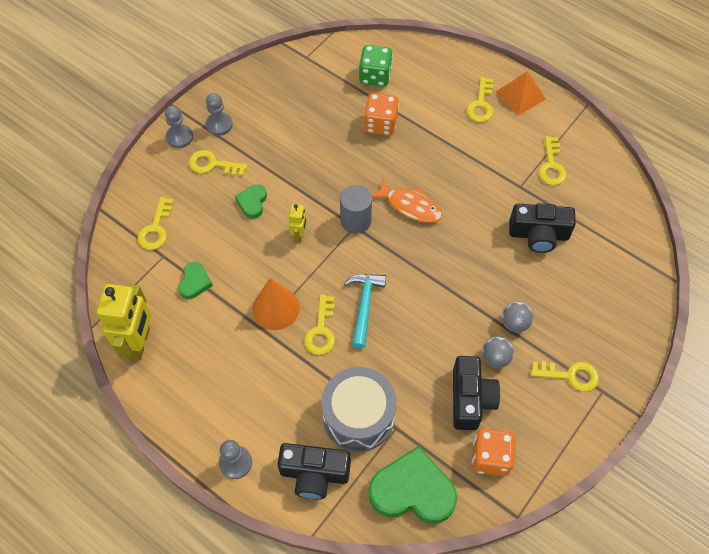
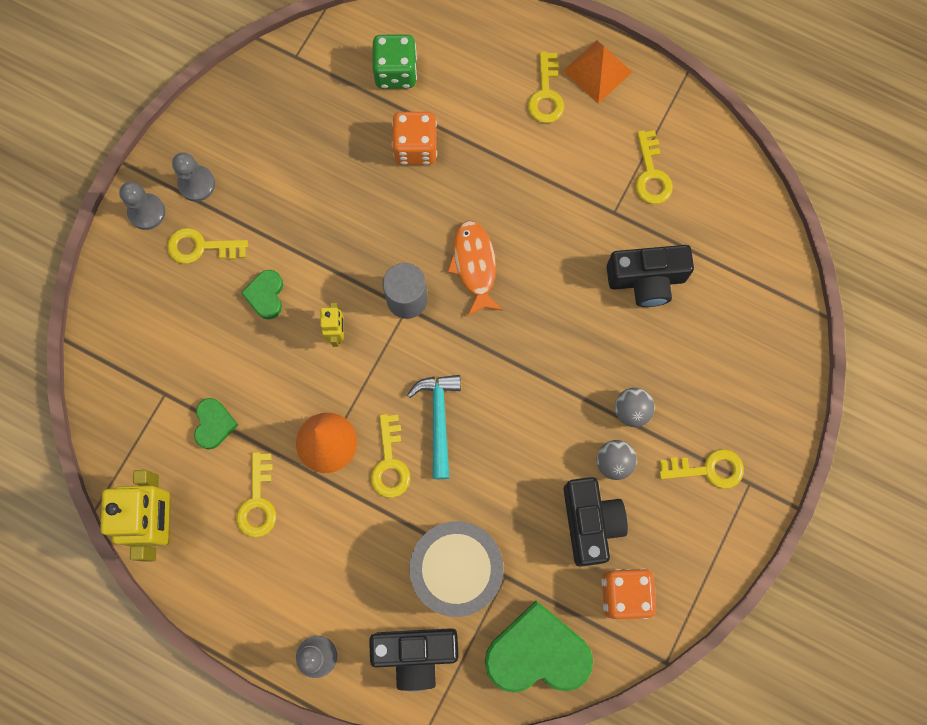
camera: 10 degrees left, 15 degrees up
yellow key [138,197,173,250] -> yellow key moved to [236,452,276,538]
orange fish [372,179,442,223] -> orange fish turned 120 degrees counterclockwise [447,221,503,317]

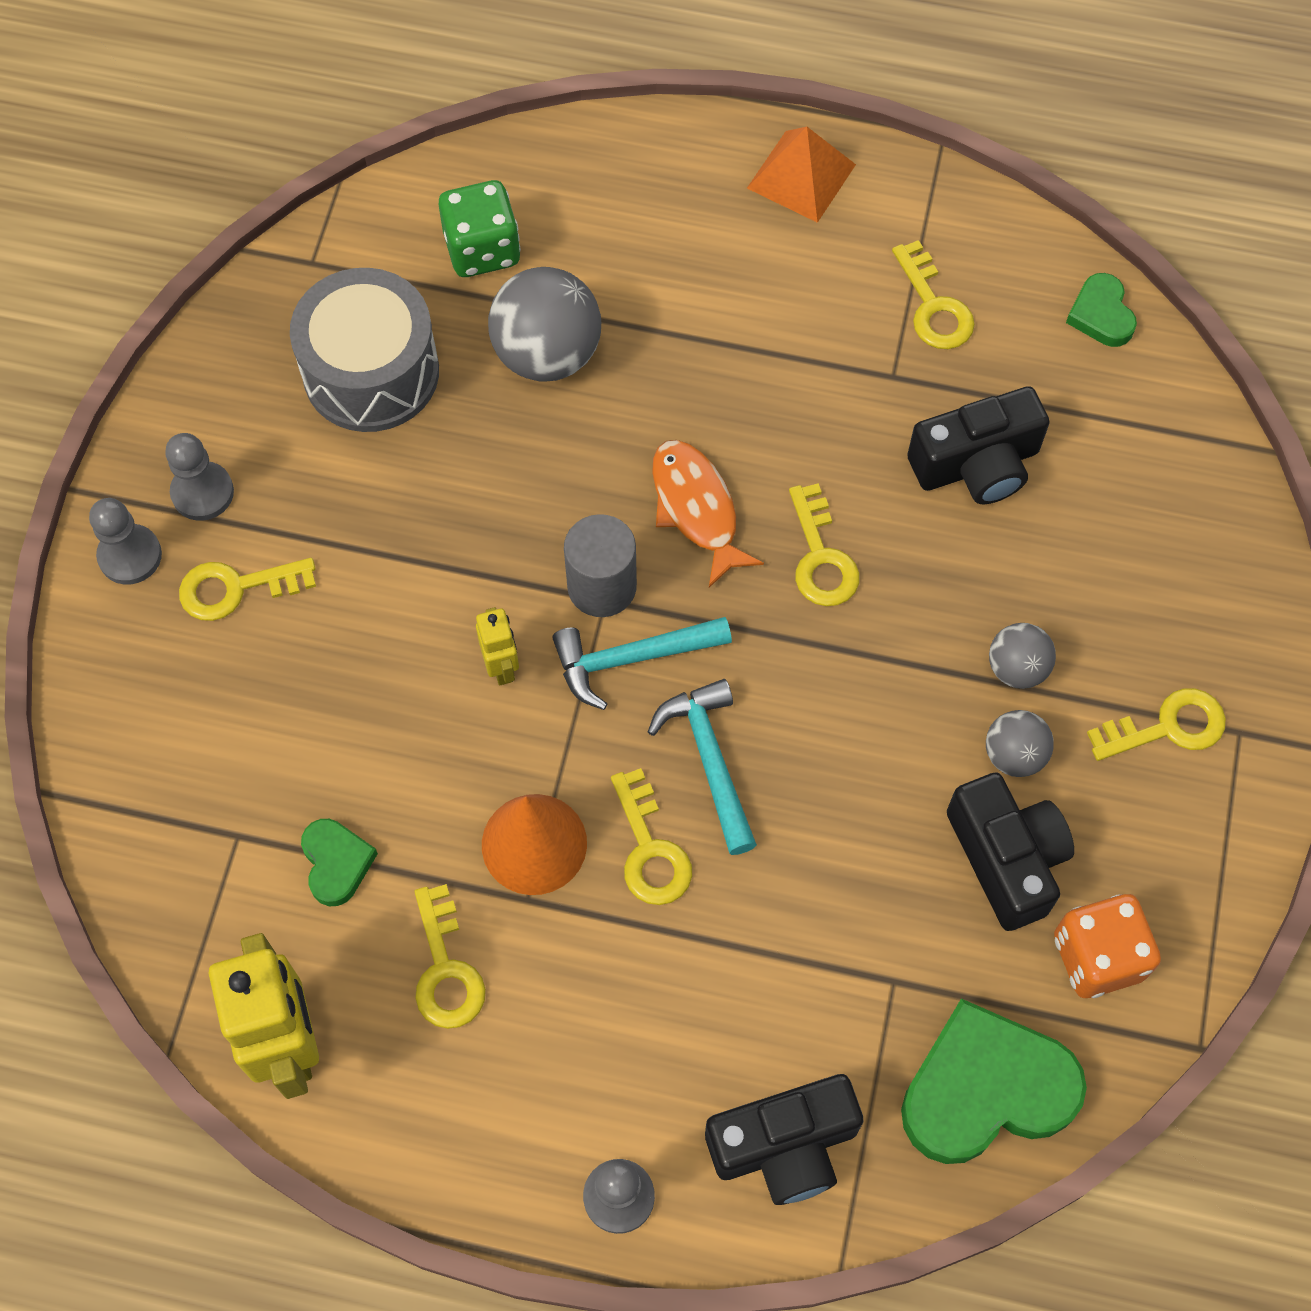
camera: 15 degrees left, 10 degrees down
green heart [241,270,283,320] -> green heart moved to [1066,273,1137,347]
orange dice [392,112,437,165] -> grey ball [488,267,601,381]
grey drum [409,521,503,617] -> grey drum moved to [290,268,439,432]
yellow key [528,51,564,123] -> yellow key moved to [789,483,860,606]
none -> turquoise hammer [552,617,732,710]

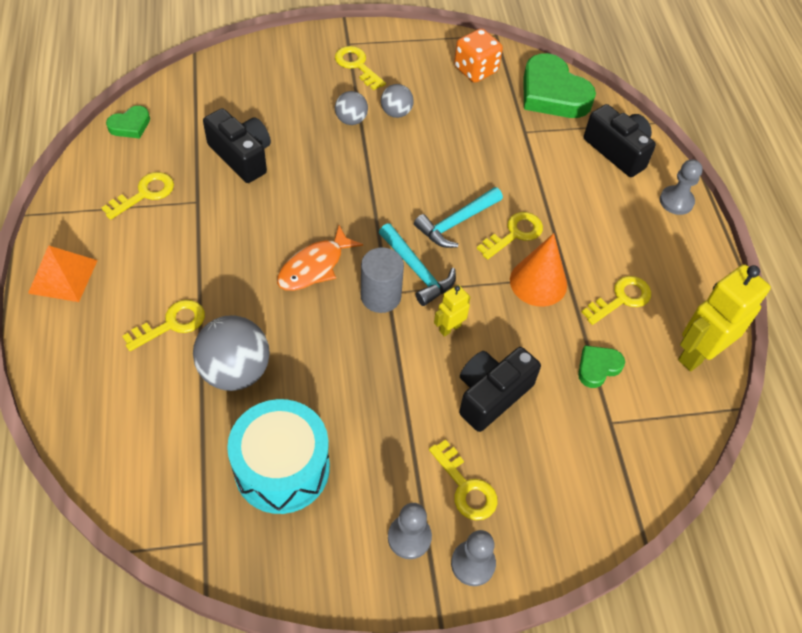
camera: 115 degrees left, 10 degrees down
grey drum [290,268,439,432] -> turquoise drum [227,399,330,514]
green dice [439,180,521,277] -> none
yellow key [789,483,860,606] -> yellow key moved to [122,300,205,351]
black camera [947,772,1074,931] -> black camera moved to [459,347,541,432]

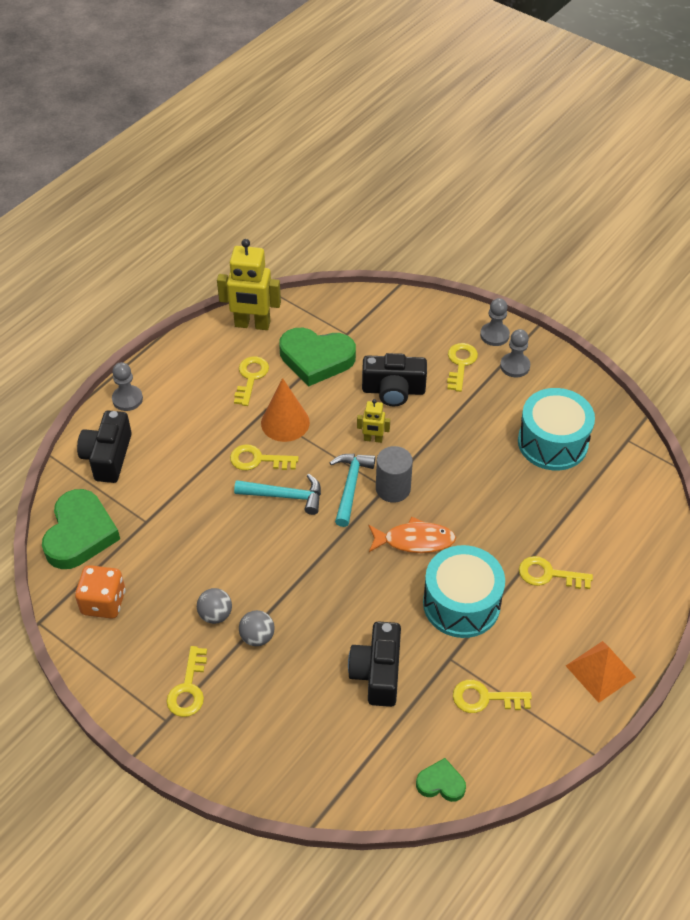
camera: 130 degrees left, 5 degrees down
grey ball [193,316,270,391] -> none
green heart [578,345,625,388] -> green heart [279,328,356,386], size x2.00
yellow key [582,276,651,325] -> yellow key turned 90 degrees clockwise [234,356,269,406]
none -> turquoise drum [423,545,505,638]

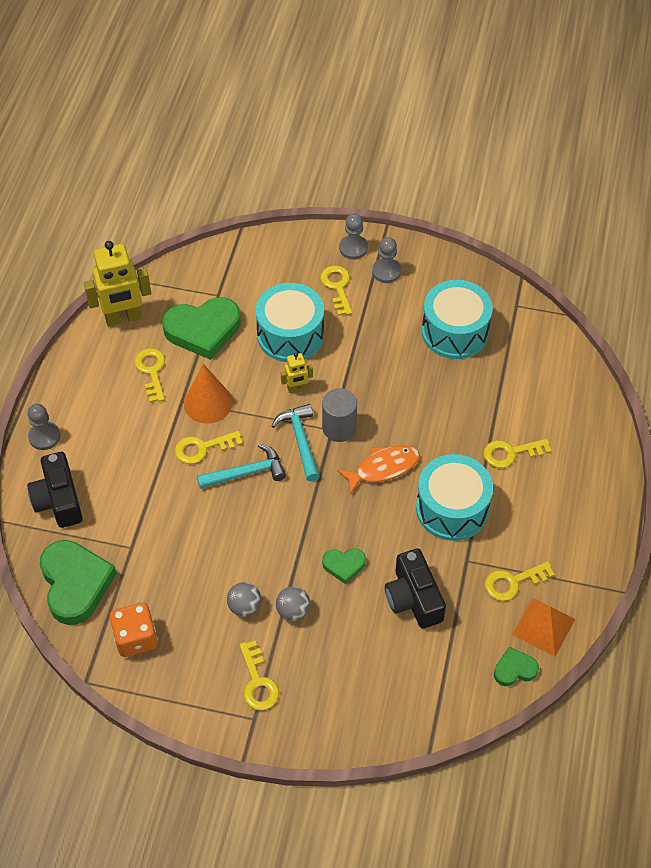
camera: 25 degrees left, 5 degrees up
black camera [362,353,427,406] -> turquoise drum [255,283,324,362]
orange pyramid [566,641,636,703] -> orange pyramid moved to [512,598,575,657]
none -> green heart [322,548,366,584]

